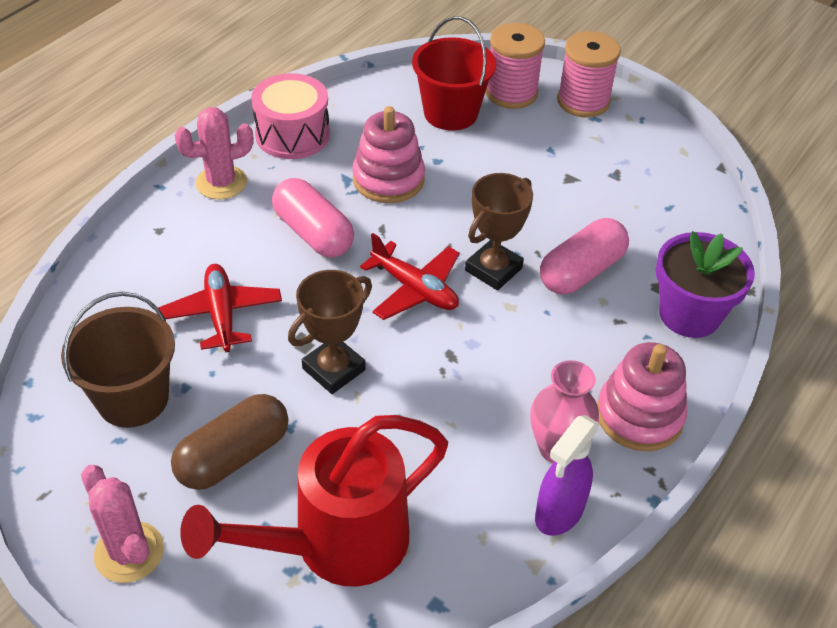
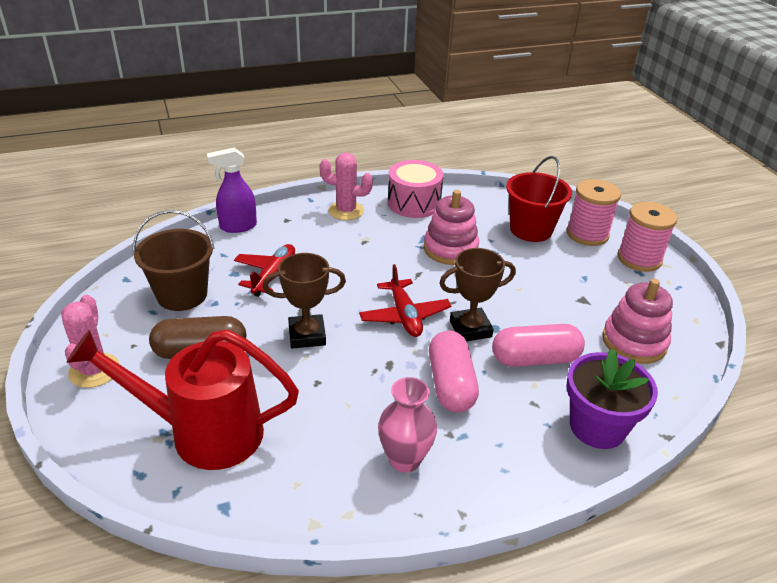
camera: 35 degrees right, 10 degrees down
pink capsule [272,178,354,258] -> pink capsule moved to [429,330,479,412]
purple spray bottle [535,415,600,536] -> purple spray bottle moved to [207,148,257,233]
pink stacking toy [597,342,687,451] -> pink stacking toy moved to [602,279,673,364]

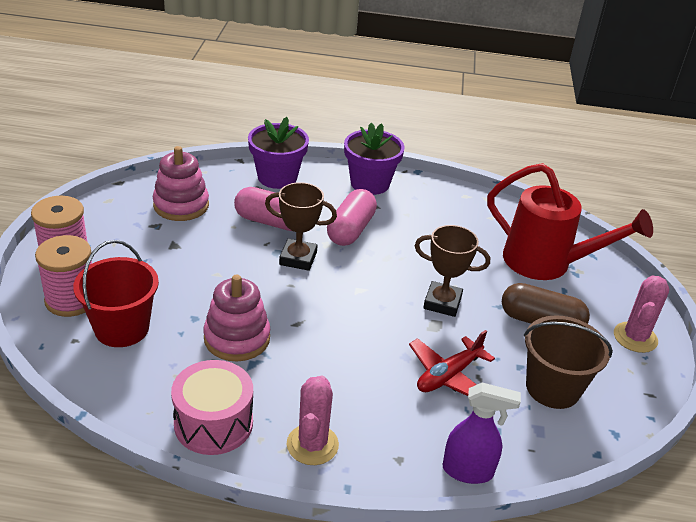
camera: 155 degrees left, 0 degrees up
pink cactus [319,153,373,220] -> pink cactus turned 60 degrees clockwise [287,375,339,465]
red plane [359,264,452,337] -> none
pink vase [378,377,437,473] -> none
none -> purple flower pot [344,123,405,195]

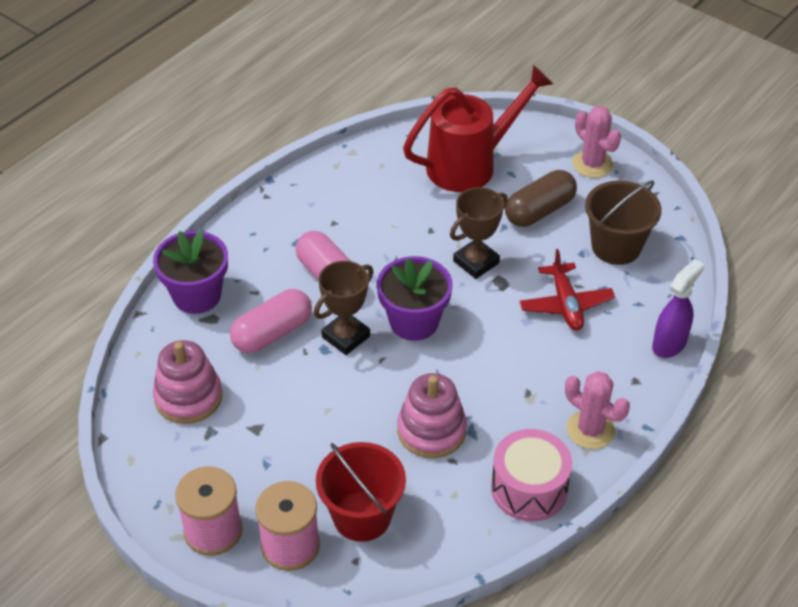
camera: 55 degrees left, 10 degrees up
purple flower pot [344,123,405,195] -> purple flower pot moved to [377,256,453,341]

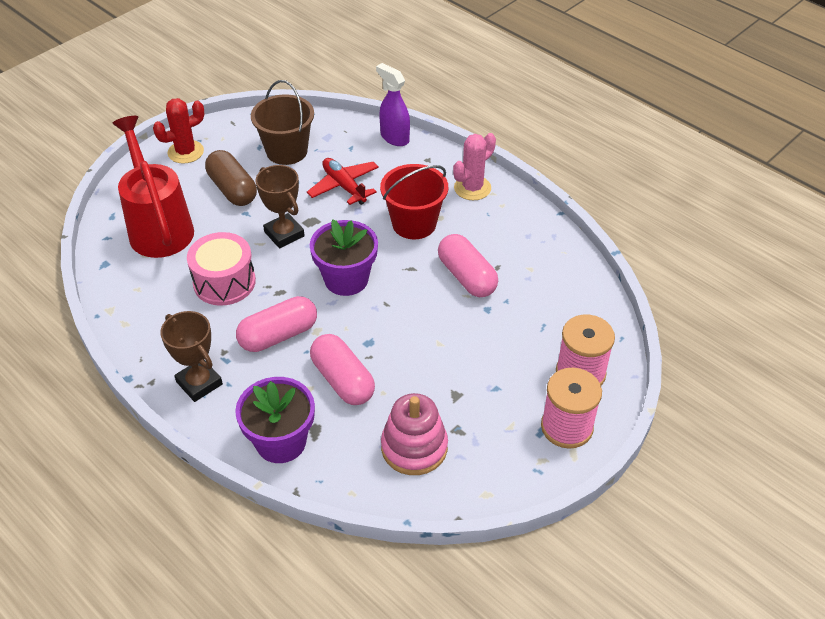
camera: 85 degrees left, 0 degrees up
brown trophy [314,261,373,355] -> brown trophy moved to [160,311,223,402]
red bucket [316,442,406,542] -> red bucket moved to [380,164,448,239]
pink stacking toy [397,373,467,458] -> pink capsule [438,234,498,297]
pink drum [491,429,572,522] -> pink drum moved to [187,232,256,306]
red plane [519,249,615,330] -> red plane turned 120 degrees counterclockwise [307,158,379,205]
pink cactus [572,106,621,178] -> red cactus [153,98,204,164]

